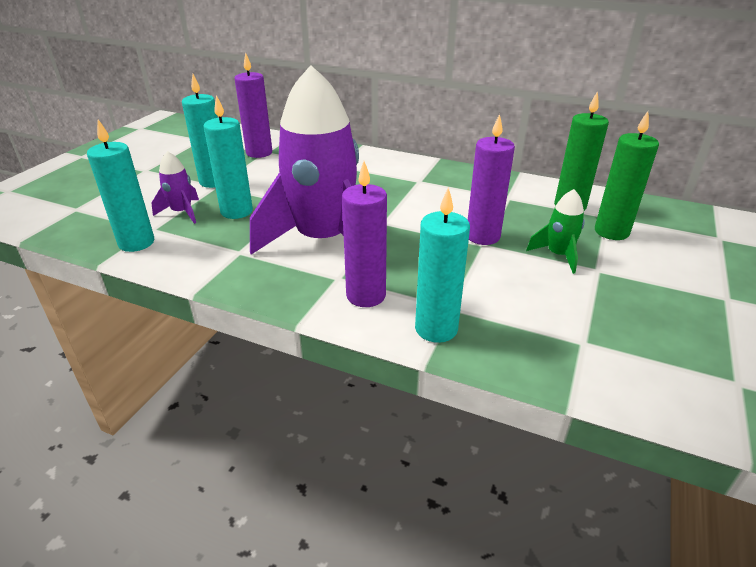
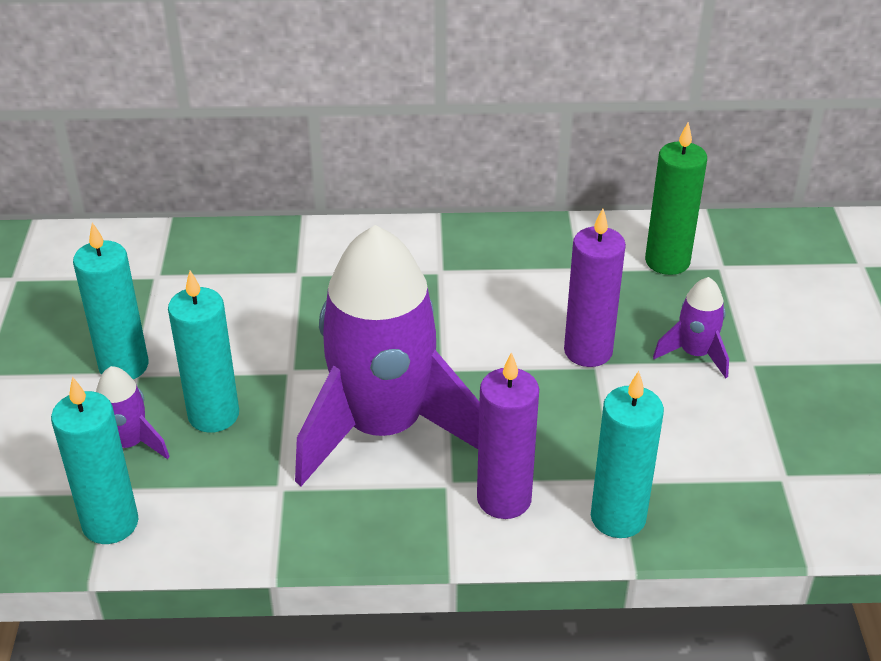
camera: 25 degrees left, 5 degrees up
purple candle [234,52,272,158] -> none
green rocket [526,189,585,274] -> purple rocket [653,277,729,378]
green candle [595,111,659,240] -> none

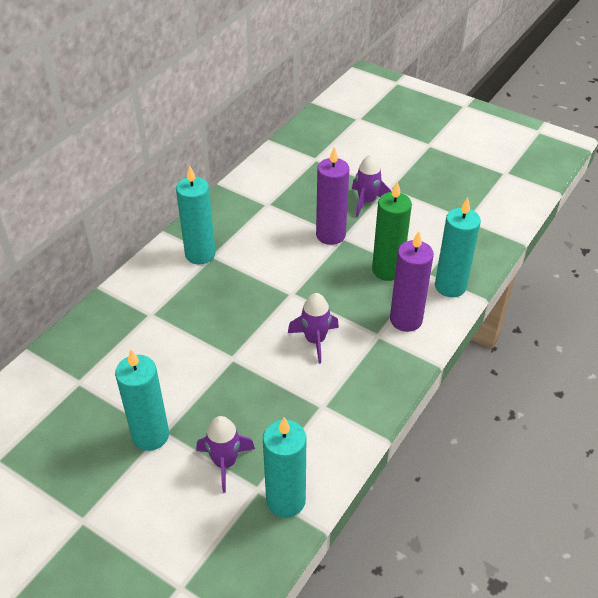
camera: 55 degrees left, 5 degrees up
turquoise candle [168,270,239,433] -> turquoise candle moved to [176,166,216,264]
purple rocket [295,225,480,486] -> purple rocket [288,293,339,364], size x0.42
green candle [645,122,707,275] -> green candle moved to [372,181,412,281]

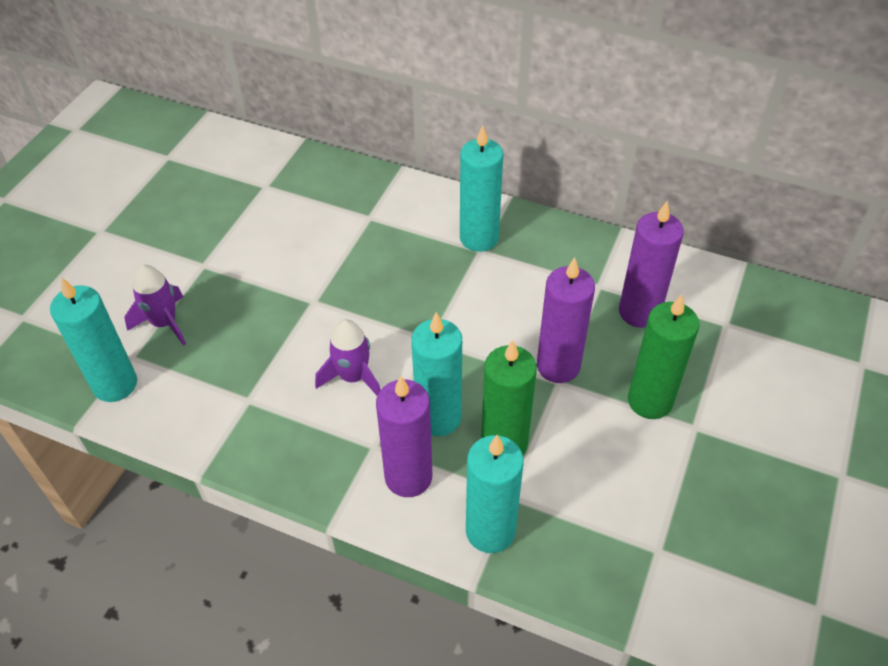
camera: 80 degrees right, 5 degrees up
turquoise candle [115,349,169,451] -> turquoise candle moved to [411,312,462,436]
purple rocket [352,155,391,217] -> green candle [628,294,699,419]
none -> purple candle [619,201,684,328]

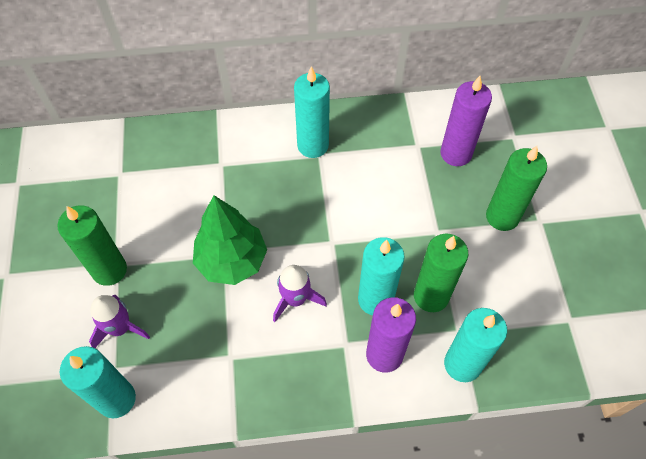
camera: 30 degrees left, 10 degrees up
purple candle [537,257,595,383] -> none
none -> green candle [57,205,127,286]
none -> green tree [193,195,267,285]

